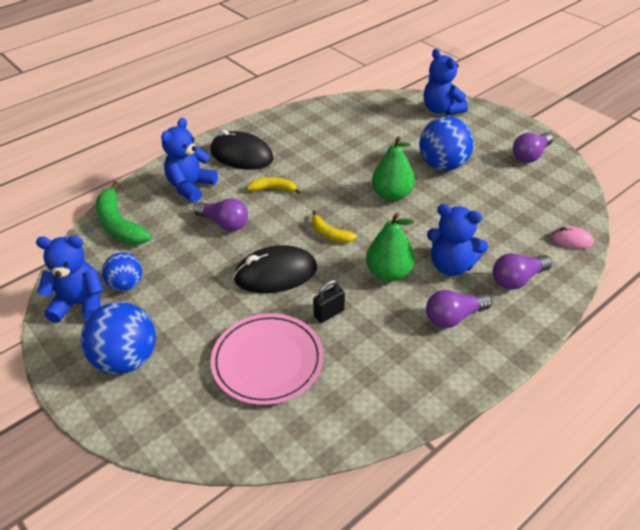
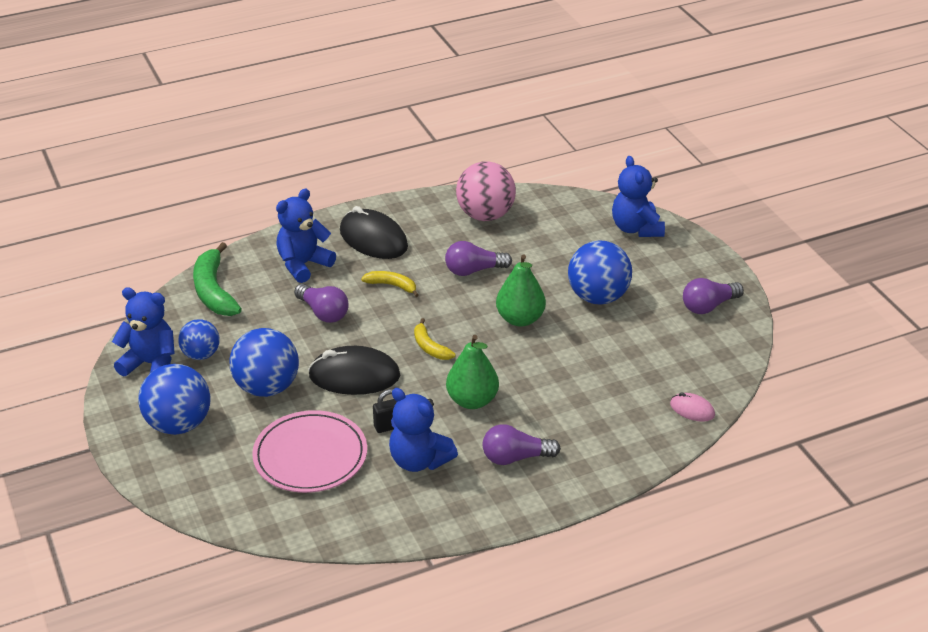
camera: 15 degrees right, 5 degrees down
blue teddy bear [427,204,488,276] -> blue teddy bear moved to [389,388,458,472]
purple light bulb [493,253,552,290] -> purple light bulb moved to [445,241,512,276]
none -> blue ball [229,328,299,397]
none -> pink ball [456,161,516,221]

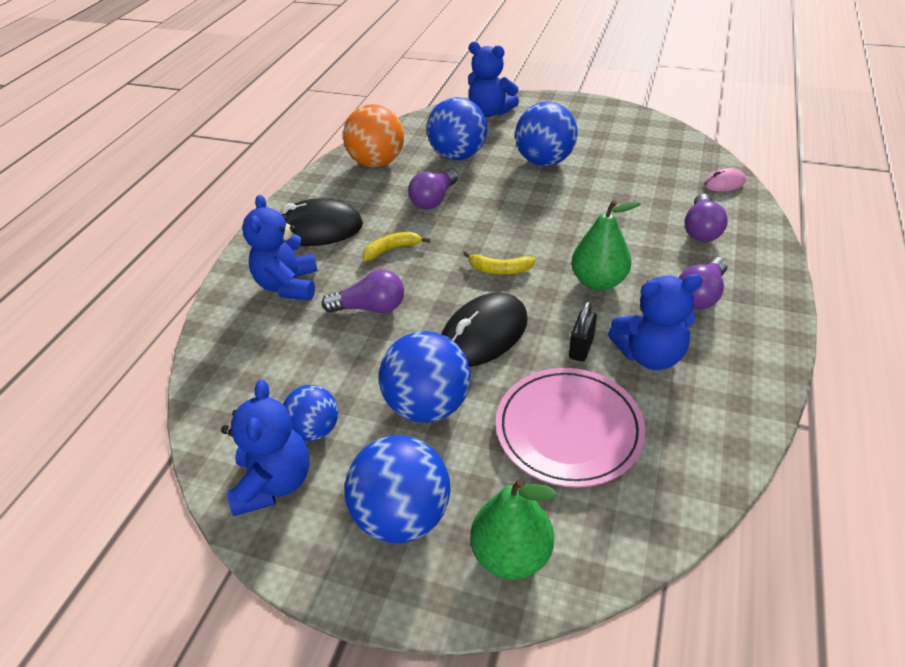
camera: 45 degrees left, 5 degrees up
blue teddy bear [112,287,175,376] -> blue teddy bear turned 120 degrees clockwise [221,380,310,516]
green banana [193,242,242,316] -> none
pink ball [456,161,516,221] -> orange ball [343,104,404,167]
green pear [496,254,546,327] -> green pear moved to [470,478,557,580]
purple light bulb [683,278,744,314] -> purple light bulb moved to [685,194,728,242]
none -> blue ball [427,97,487,160]

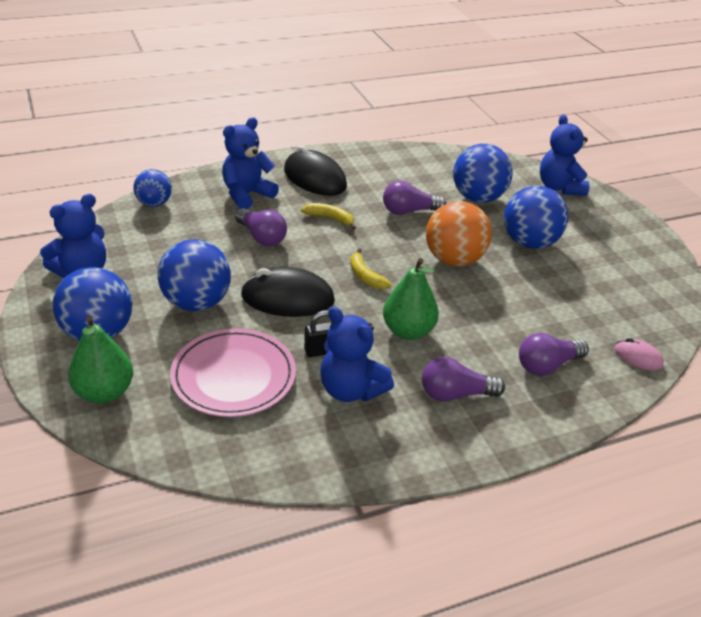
camera: 45 degrees right, 5 degrees down
blue ball [283,385,338,441] -> blue ball moved to [133,169,172,207]
orange ball [343,104,404,167] -> orange ball moved to [426,201,492,267]

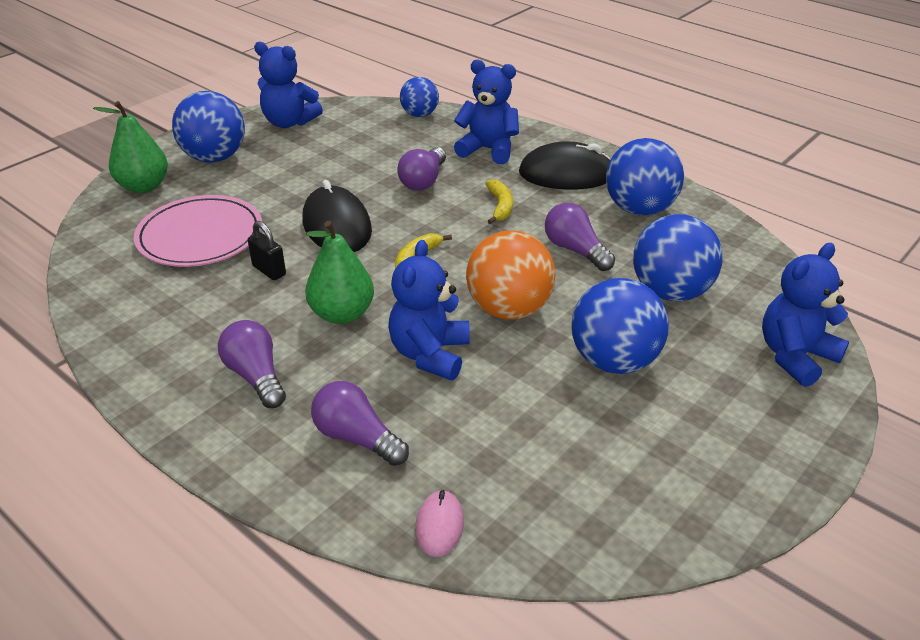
camera: 65 degrees right, 0 degrees up
blue ball [157,239,231,311] -> blue ball moved to [606,138,684,216]
black mouse [284,146,347,196] -> black mouse turned 75 degrees clockwise [519,141,611,190]
blue teddy bear [320,306,394,402] -> blue teddy bear moved to [388,240,470,380]

